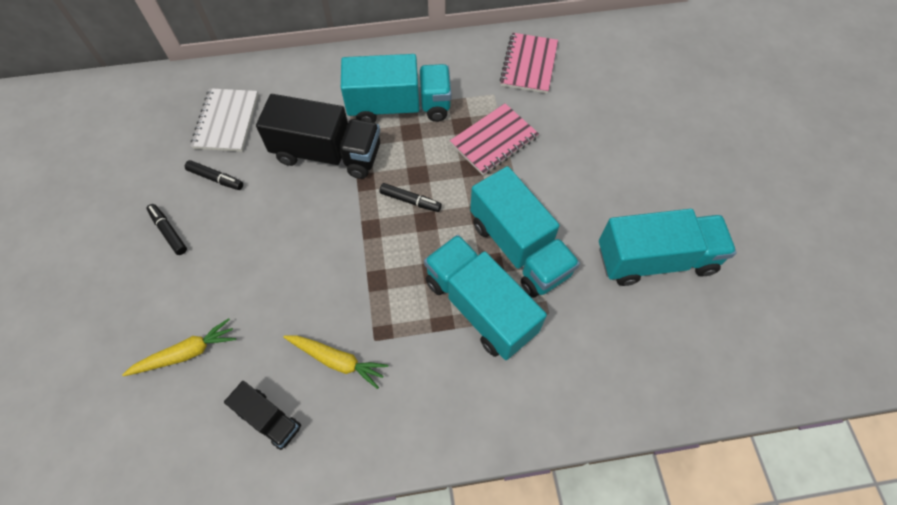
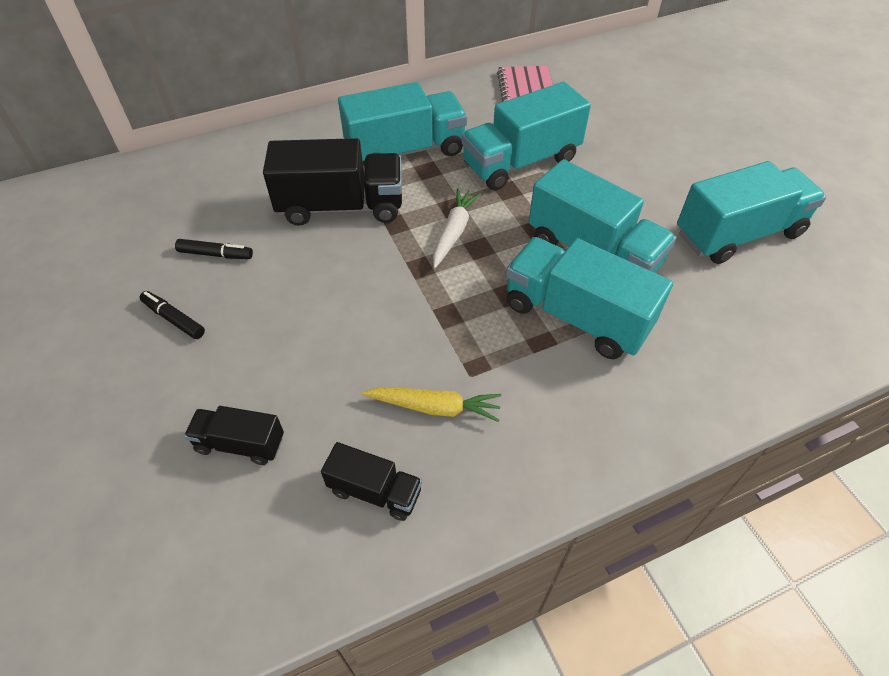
camera: 15 degrees left, 10 degrees down
yellow carrot [122,318,236,376] -> black truck [184,406,284,465]
white notebook [191,88,258,152] -> none
black marker [379,183,442,212] -> white carrot [433,189,481,268]
pink notebook [450,103,539,175] -> turquoise truck [462,82,591,190]

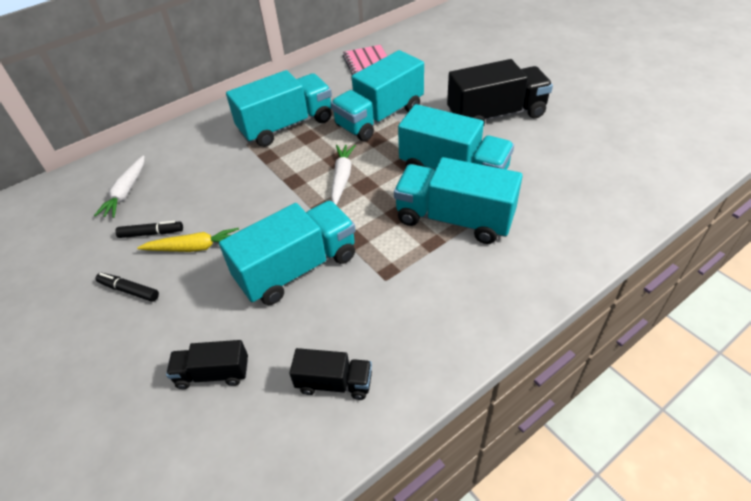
camera: 10 degrees left, 5 degrees down
black truck [263,138,402,226] -> black truck moved to [447,59,553,127]
yellow carrot [362,388,501,422] -> yellow carrot moved to [137,228,239,252]
turquoise truck [677,161,826,264] -> turquoise truck moved to [219,201,356,305]
none -> white carrot [94,155,144,218]

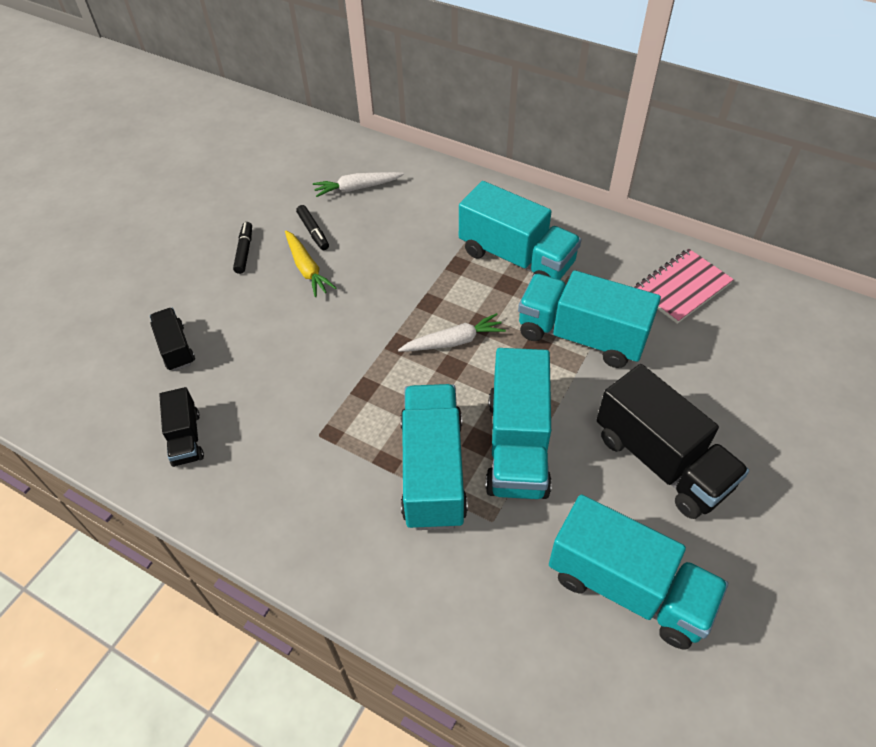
camera: 65 degrees right, 5 degrees up
turquoise truck [219,201,356,305] -> turquoise truck moved to [549,494,728,650]

